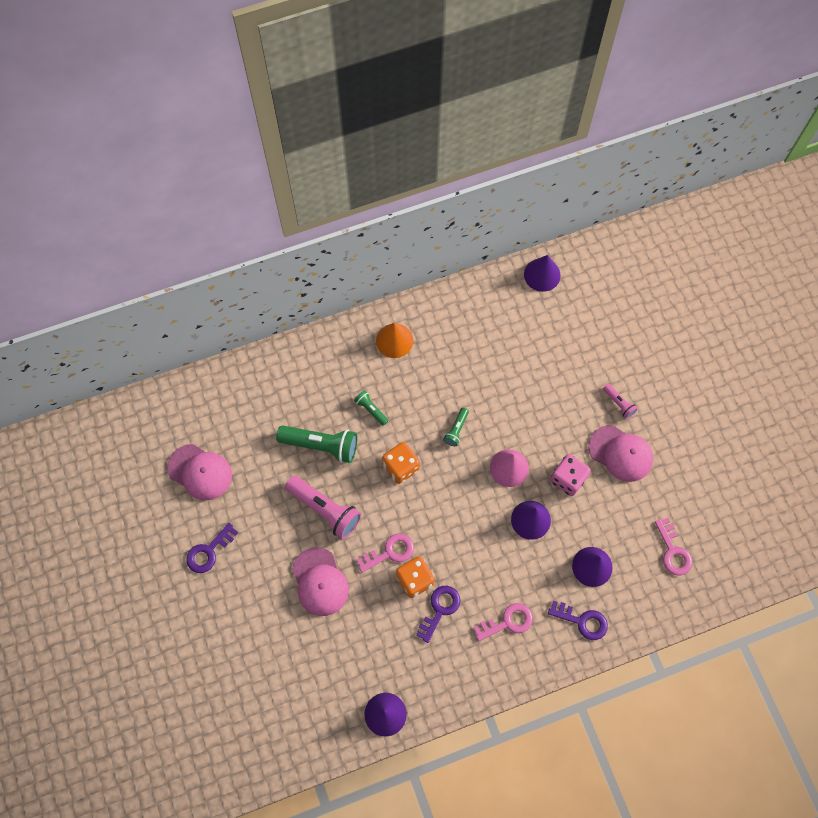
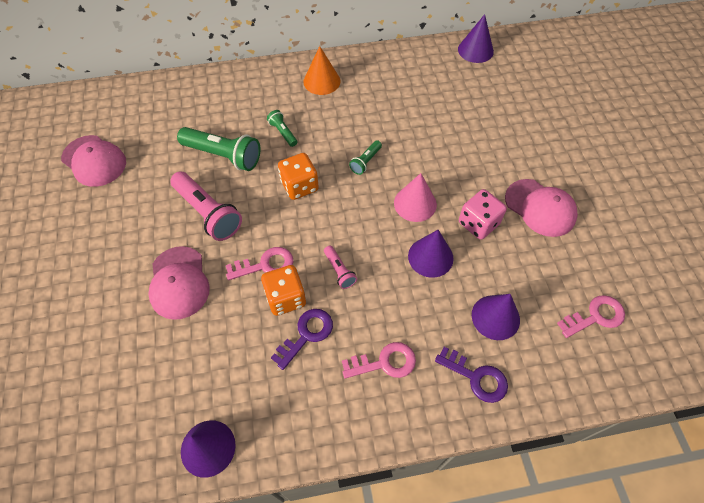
camera: 10 degrees right, 10 degrees down
purple key [186,523,238,573] -> none
pink flashlight [603,384,638,419] -> pink flashlight moved to [324,246,357,289]
pink key [655,518,693,576] -> pink key turned 105 degrees counterclockwise [557,295,625,338]

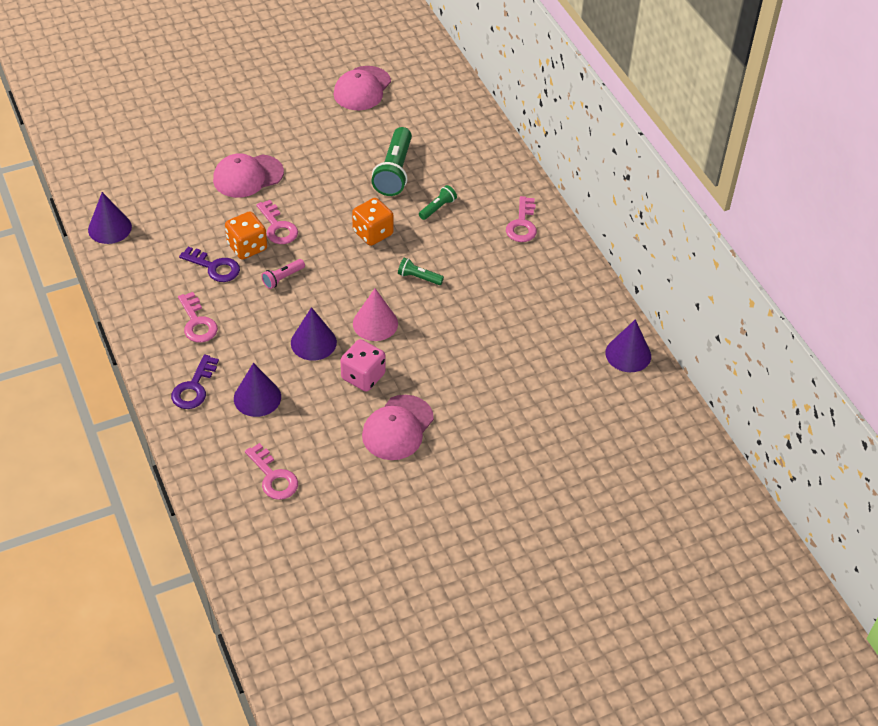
camera: 75 degrees right, 10 degrees down
pink flashlight [170,172,242,241] -> none
orange cone [303,46,340,95] -> pink key [506,196,537,242]

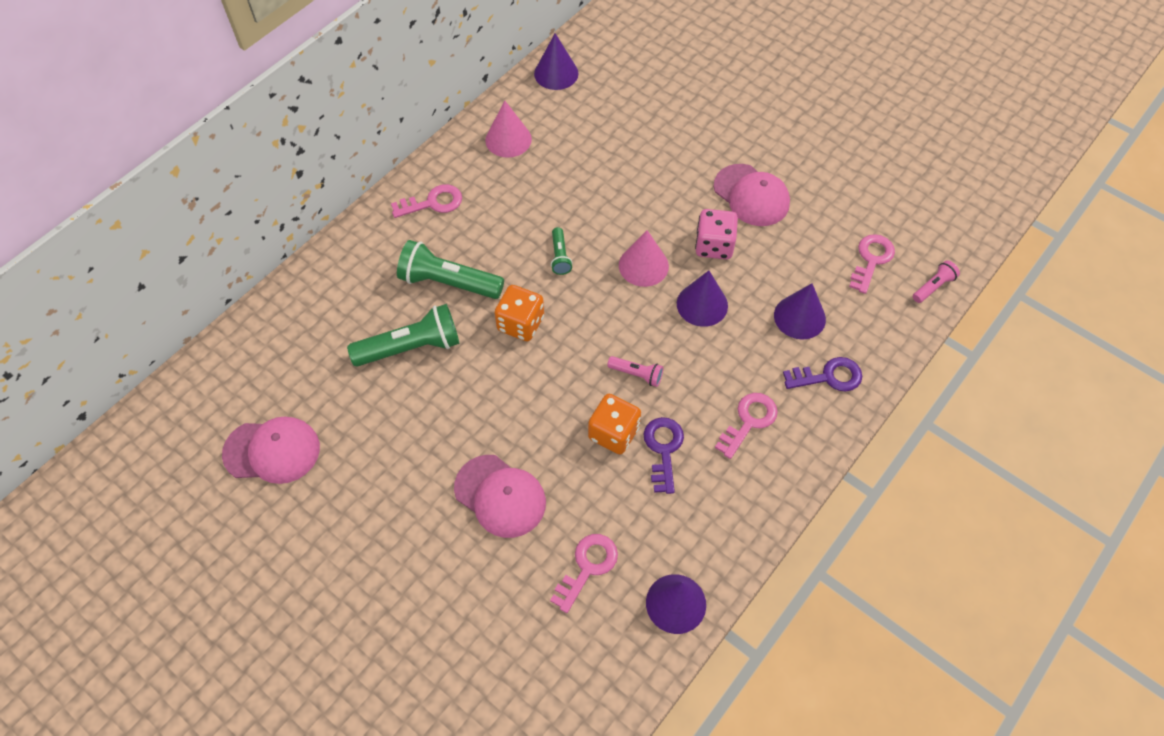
camera: 115 degrees left, 10 degrees up
pink key [256,200,298,244] -> pink key moved to [550,534,618,613]
pink cap [362,395,434,460] -> pink cap turned 45 degrees clockwise [714,164,790,226]
green flashlight [419,185,457,220] -> green flashlight [397,240,504,299], size x1.98
none -> pink cone [485,101,532,158]
none -> pink flashlight [913,260,960,303]

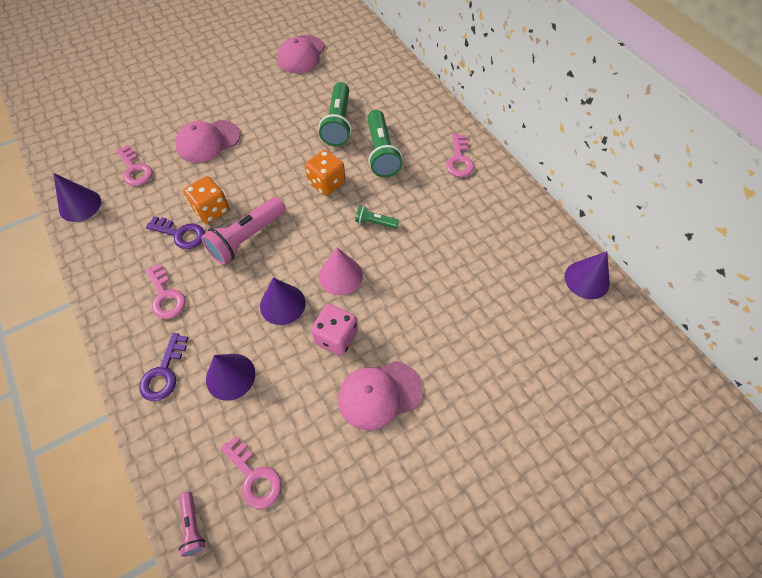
camera: 110 degrees right, 0 degrees up
green flashlight [397,240,504,299] -> green flashlight turned 135 degrees clockwise [367,110,403,177]
pink cone [485,101,532,158] -> none
pink flashlight [607,356,663,387] -> pink flashlight [201,197,286,265], size x1.98

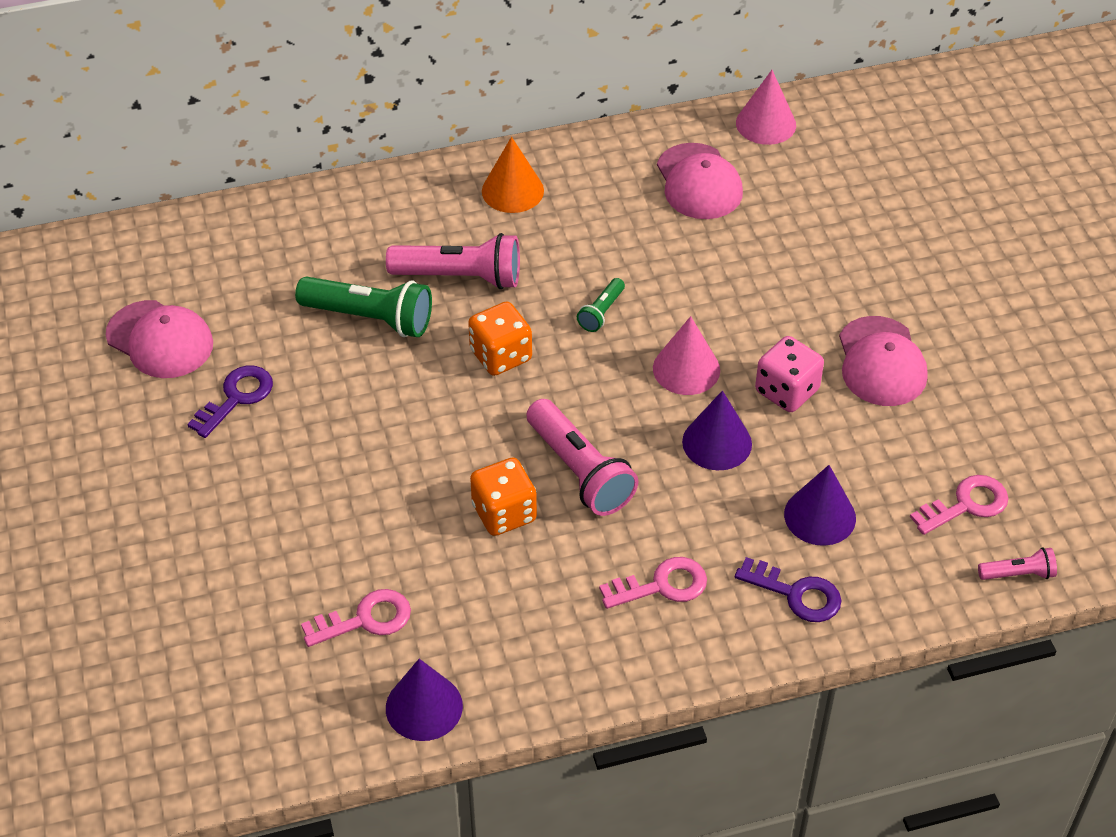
camera: 75 degrees left, 10 degrees down
purple key [146,216,205,249] -> purple key moved to [187,366,273,438]
pink cap [176,120,240,163] -> pink cap moved to [657,143,743,219]
green flashlight [367,110,403,177] -> pink flashlight [386,233,520,289]
pink key [446,134,474,177] -> orange cone [482,137,544,213]
purple cone [565,251,610,299] -> pink cone [736,70,796,145]

